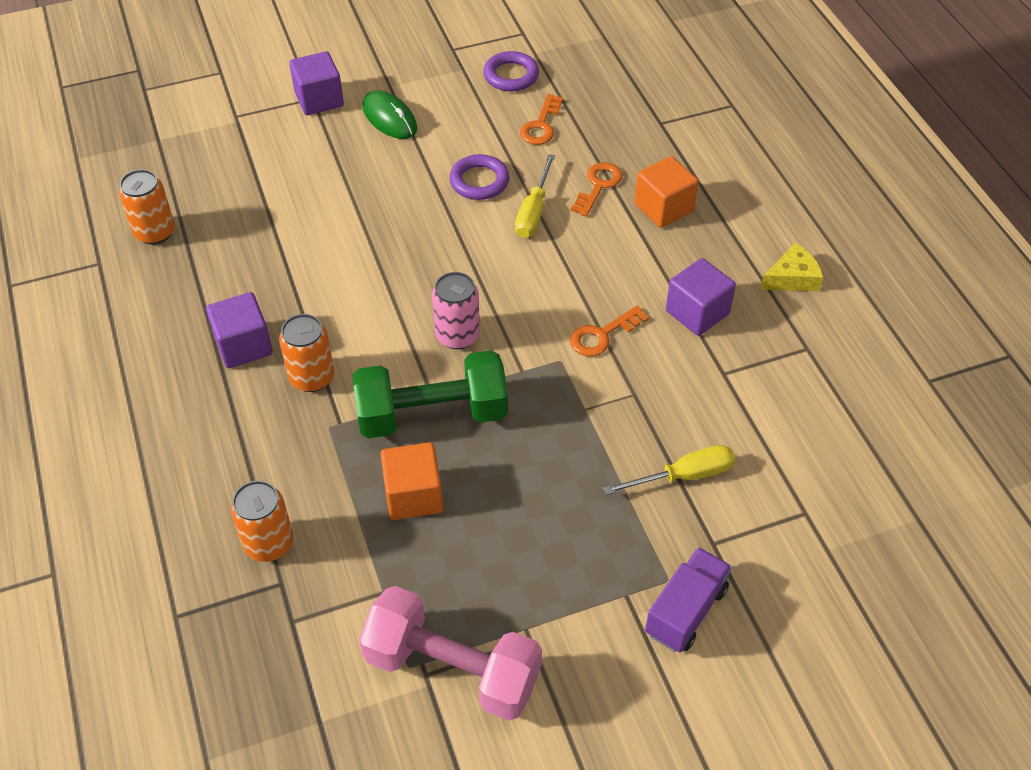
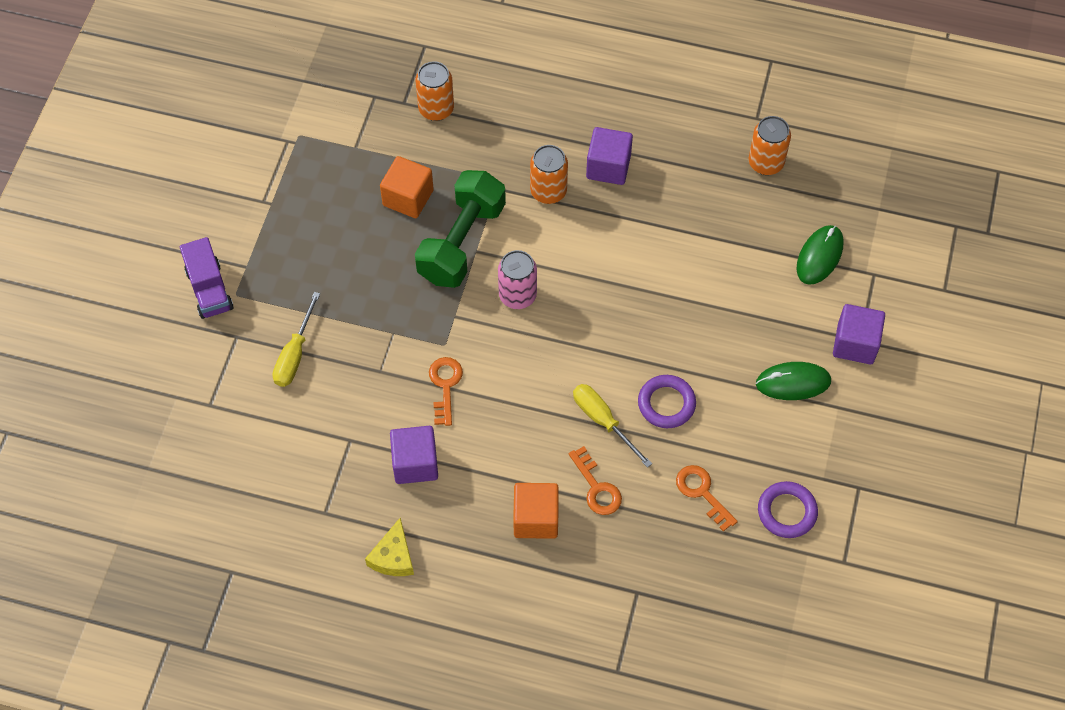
camera: 125 degrees right, 10 degrees up
pink dumbbell [359,586,542,721] -> none
none -> green mouse [797,225,844,285]

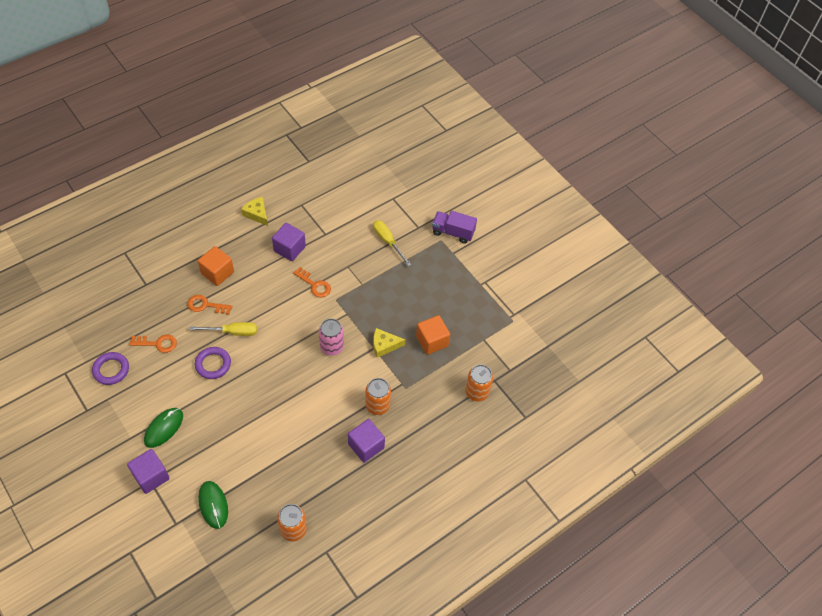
camera: 125 degrees right, 5 degrees down
green dumbbell [415,170,506,288] -> yellow cheese [373,328,405,358]

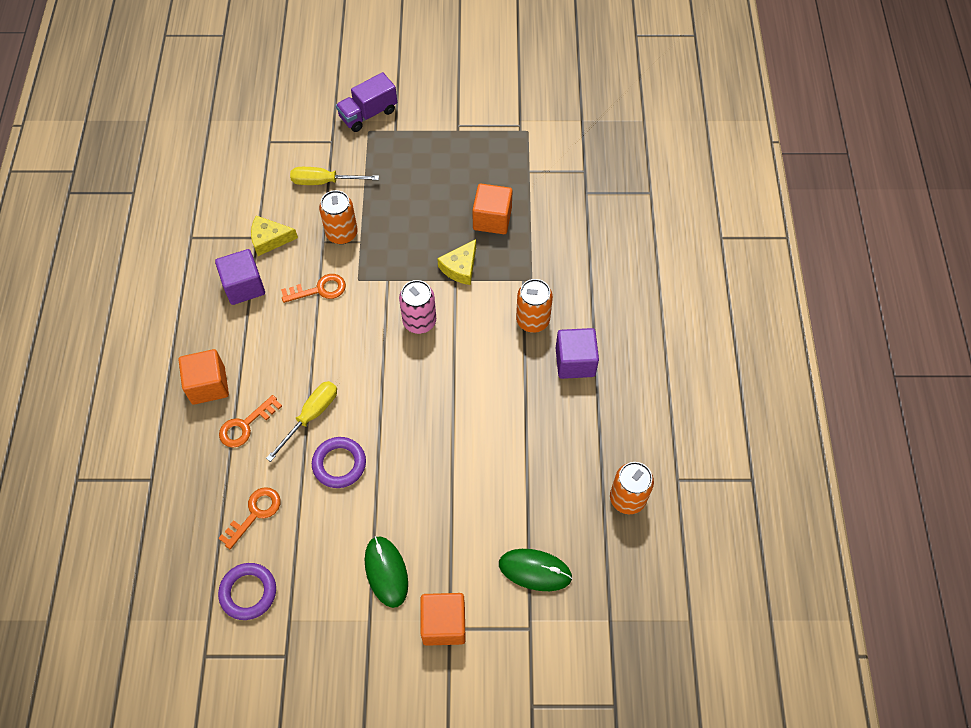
camera: 50 degrees left, 5 degrees up
purple cube [127,449,169,494] -> orange cube [421,593,466,646]
yellow cheese [241,197,268,226] -> yellow cheese moved to [251,215,298,256]
orange can [465,365,493,401] -> orange can moved to [319,190,358,244]

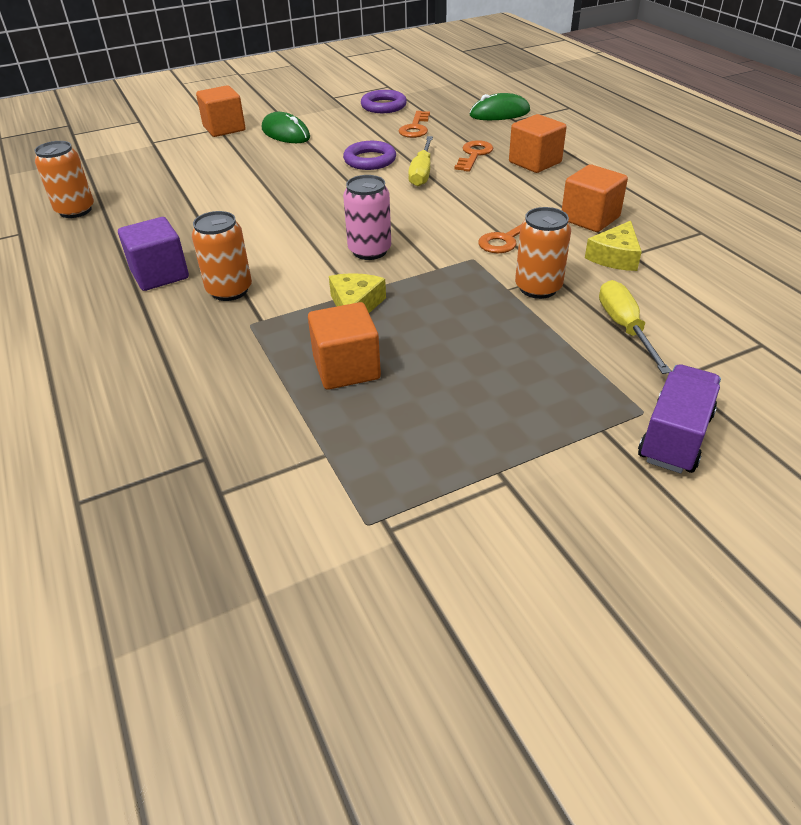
camera: 155 degrees right, 20 degrees down
purple cube [215,249,265,305] -> orange cube [562,164,628,232]
yellow cheese [251,215,298,256] -> yellow cheese turned 150 degrees clockwise [585,221,642,271]
yellow screwdriver [290,167,379,185] -> yellow screwdriver turned 75 degrees counterclockwise [599,280,671,374]
green mouse [499,549,573,591] -> green mouse moved to [470,93,530,120]

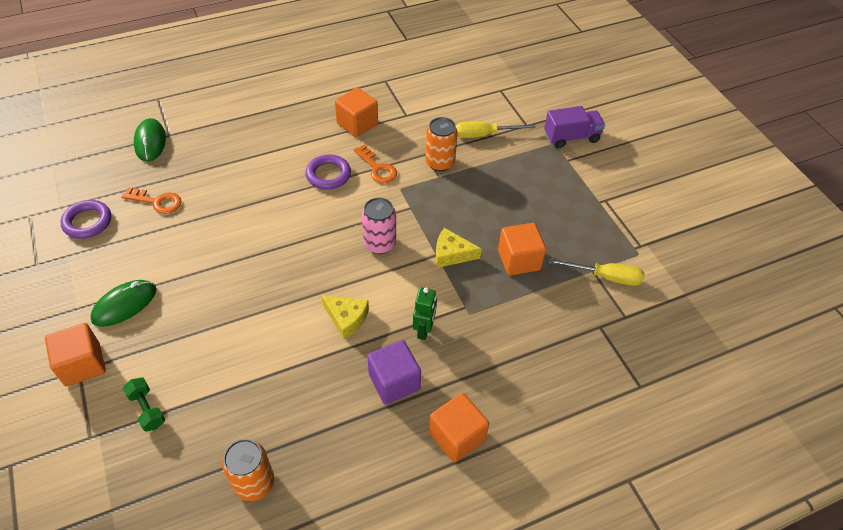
camera: 90 degrees left, 10 degrees up
orange can [192,211,252,301] -> green robot [413,287,437,340]
purple ring [343,141,396,170] -> purple ring moved to [305,154,351,190]
yellow screwdriver [408,136,433,187] -> yellow screwdriver moved to [549,258,645,286]
orange key [454,140,493,172] -> none
orange cube [509,114,567,173] -> orange cube moved to [429,393,489,463]
yellow cheese [585,221,642,271] -> yellow cheese moved to [321,295,369,339]
purple truck [638,364,721,473] -> purple truck turned 135 degrees clockwise [544,106,605,148]
none -> green dumbbell [123,377,165,432]

